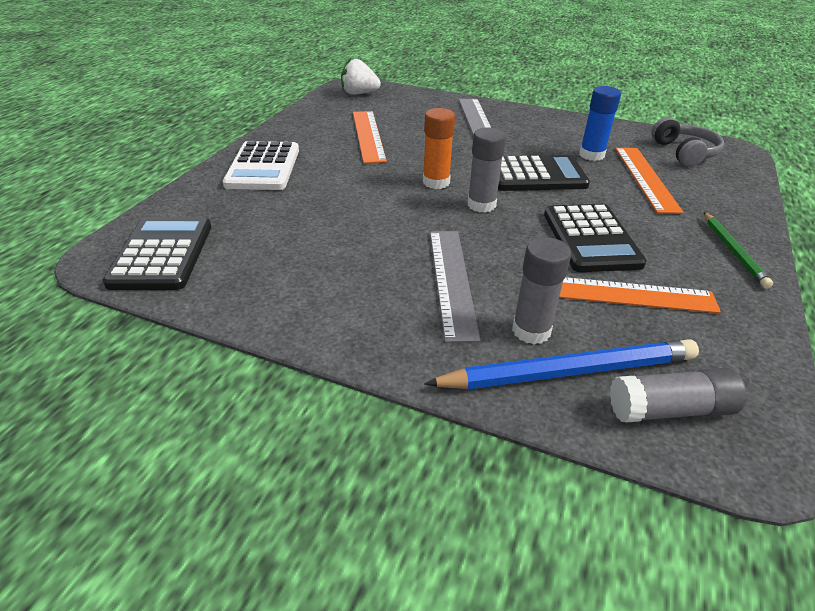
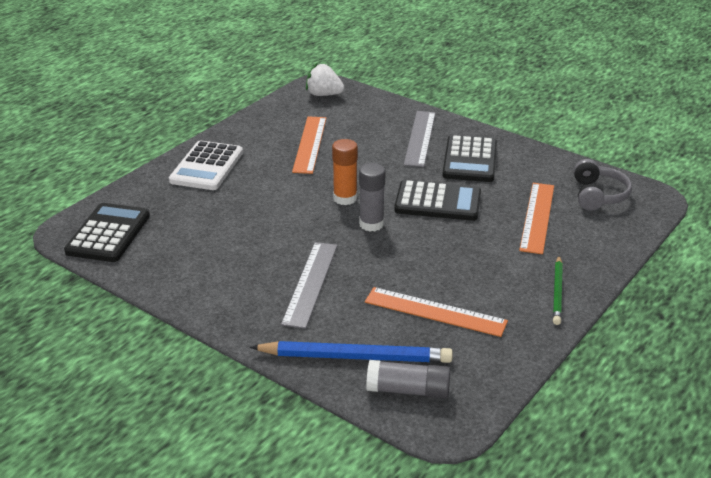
camera: 15 degrees right, 5 degrees down
grey glue stick [512,237,571,344] -> none
black calculator [544,204,647,272] -> black calculator moved to [442,135,497,182]
blue glue stick [579,86,621,161] -> none

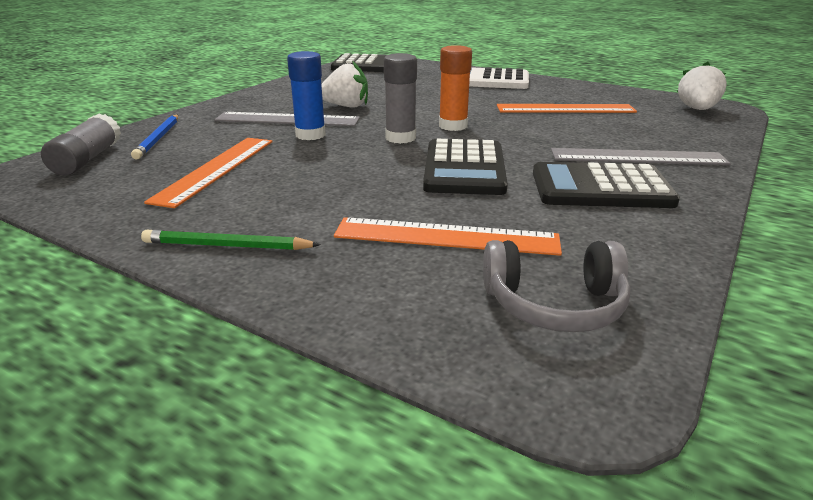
camera: 85 degrees right, 5 degrees down
blue pencil [250,341,453,363] -> blue pencil [131,114,178,160], size x0.59
none -> blue glue stick [287,51,326,140]
none -> white strawberry [321,61,368,108]

